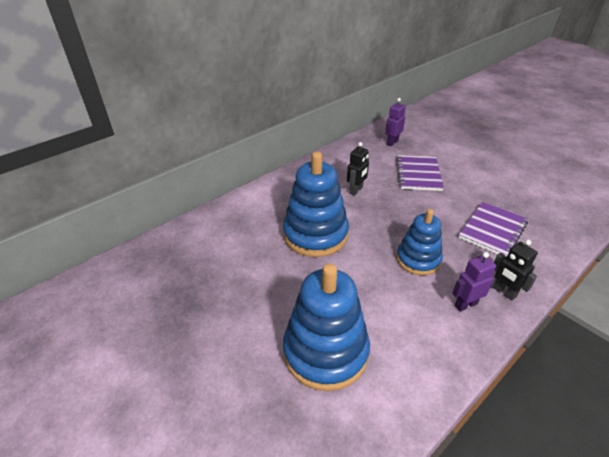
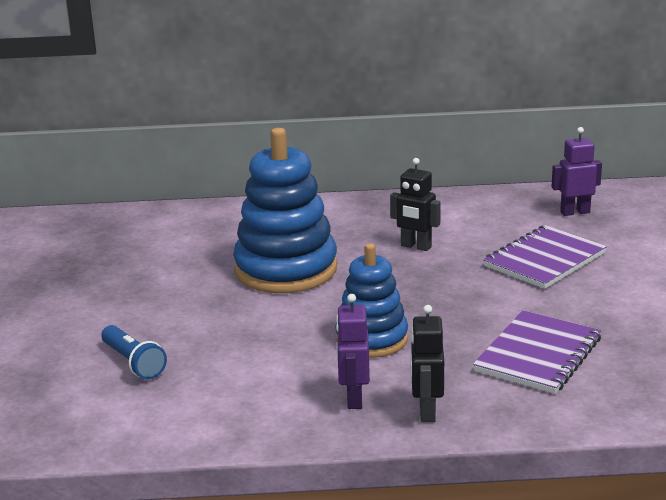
camera: 40 degrees right, 15 degrees down
blue stacking toy [283,263,370,391] -> blue flashlight [101,325,167,380]
black robot [347,142,369,196] -> black robot turned 45 degrees clockwise [390,158,441,251]
purple robot [452,252,496,312] -> purple robot turned 105 degrees counterclockwise [336,294,370,409]
purple notebook [459,202,528,257] -> purple notebook turned 45 degrees counterclockwise [473,310,601,394]

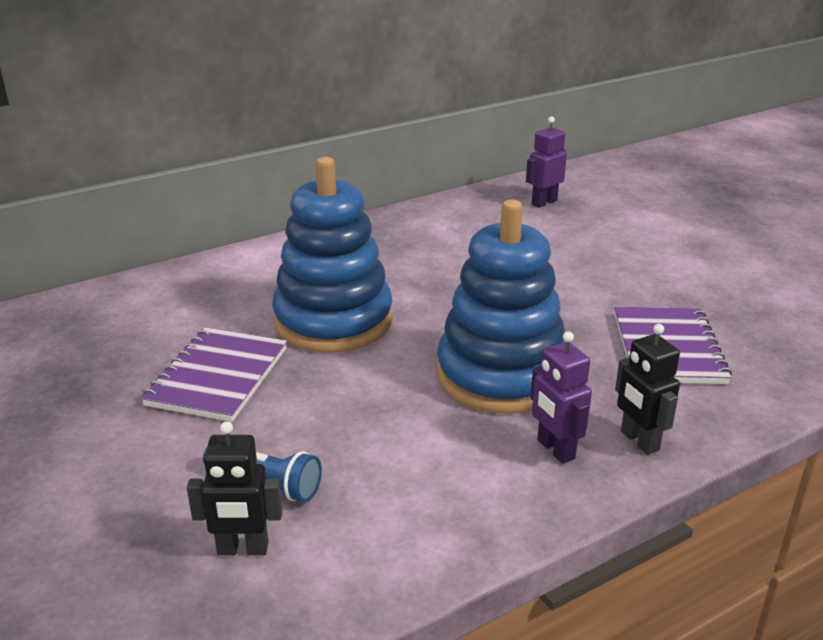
camera: 30 degrees left, 5 degrees up
blue stacking toy [335,243,408,358] -> blue stacking toy [437,200,565,414], size x1.59
black robot [390,158,441,251] -> black robot moved to [187,421,282,555]
purple notebook [483,225,607,289] -> purple notebook moved to [141,328,287,422]

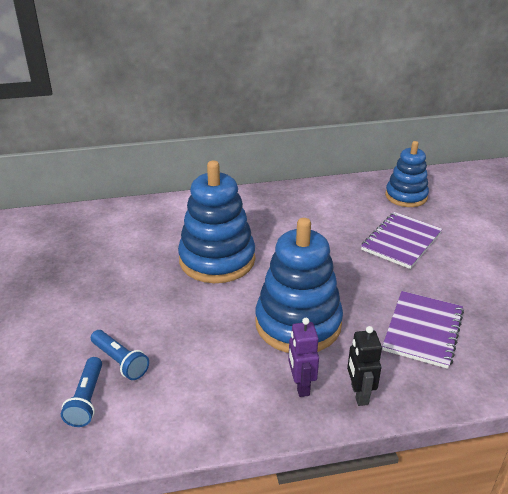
camera: 20 degrees right, 5 degrees up
purple notebook [141,328,287,422] -> purple notebook moved to [361,212,442,269]
black robot [187,421,282,555] -> blue flashlight [61,357,102,427]
purple robot [526,116,567,208] -> blue stacking toy [385,141,429,207]

